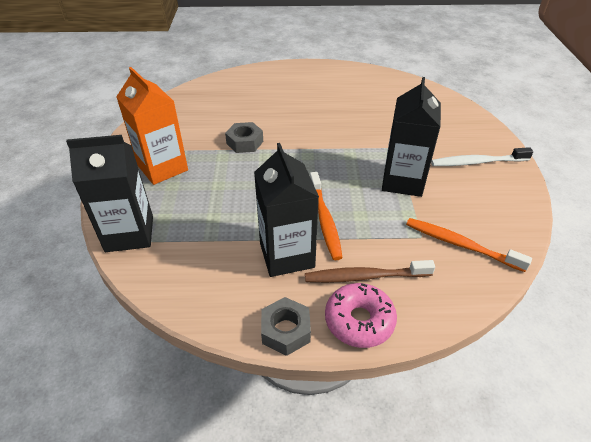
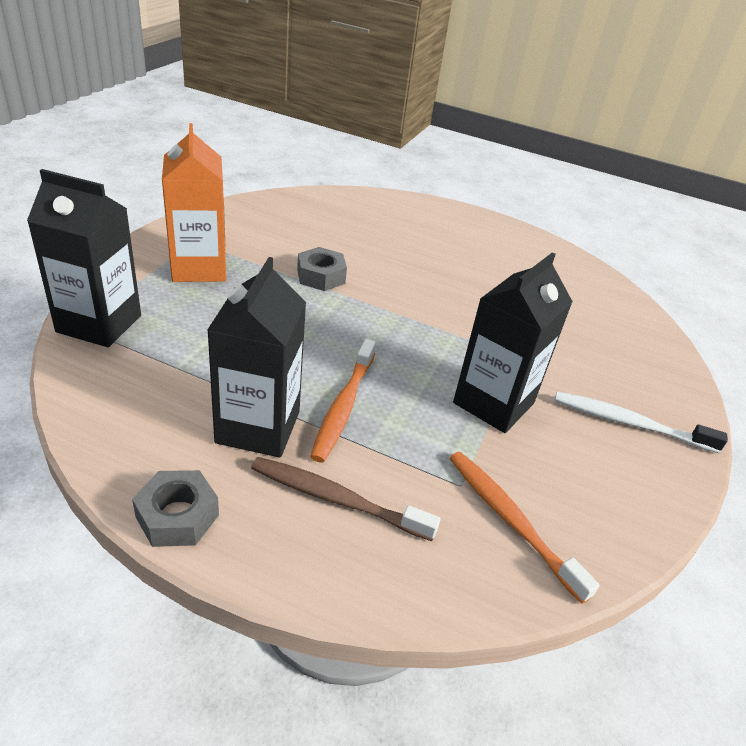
camera: 20 degrees right, 5 degrees down
pink donut [325,283,397,348] -> none

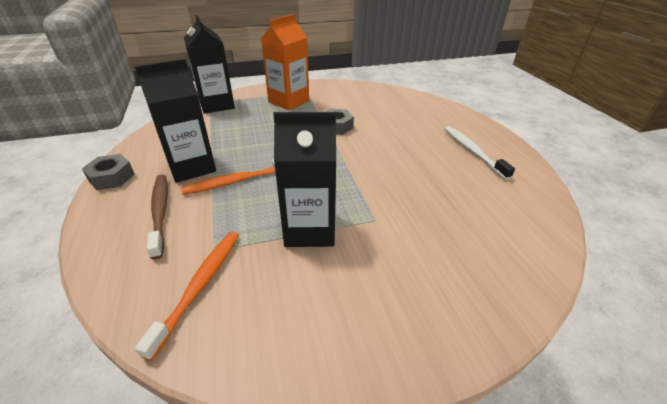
camera: 55 degrees right, 0 degrees up
white toothbrush [555,391,728,453] -> white toothbrush moved to [444,126,515,180]

